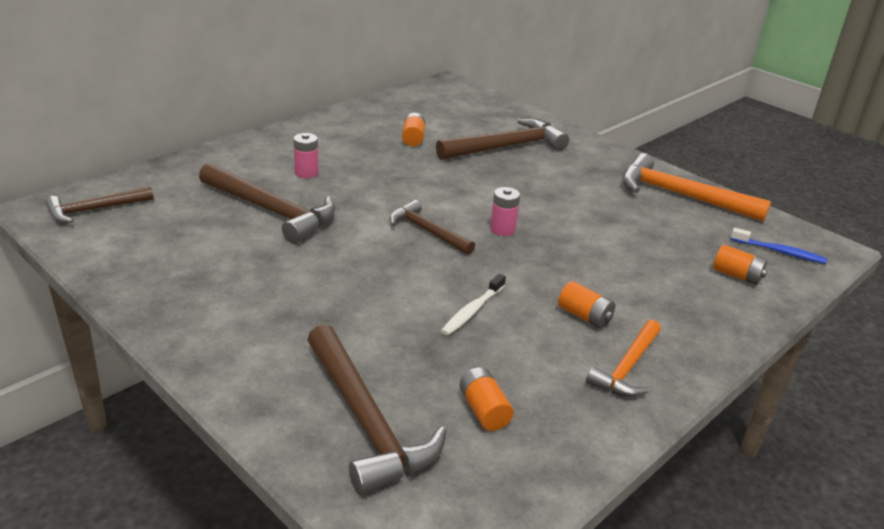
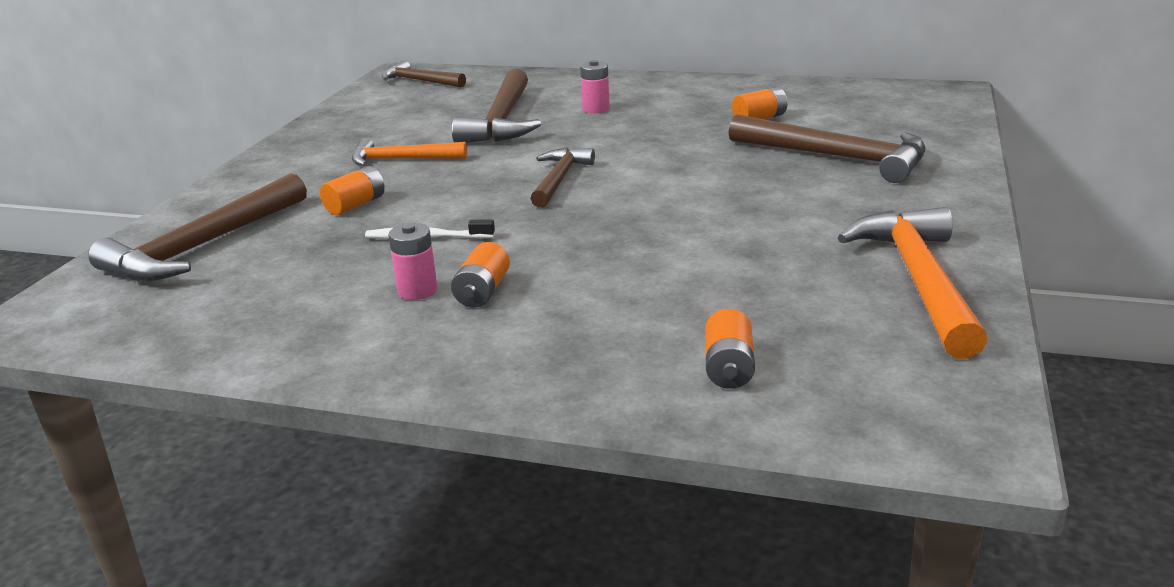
camera: 65 degrees right, 5 degrees down
orange battery [459,367,514,431] -> orange battery moved to [320,166,385,215]
pink battery [490,187,520,236] -> pink battery moved to [388,223,438,300]
orange hammer [586,320,661,397] -> orange hammer moved to [352,138,467,166]
blue toothbrush [731,228,827,264] -> none

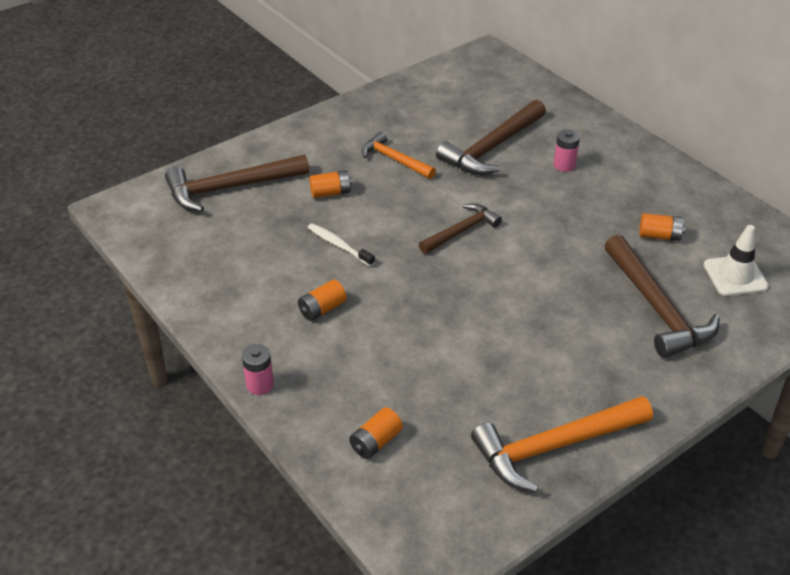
camera: 35 degrees right, 15 degrees up
brown hammer [382,60,466,88] -> none
pink battery [388,223,438,300] -> pink battery moved to [242,344,274,395]
orange hammer [838,207,988,359] -> orange hammer turned 150 degrees counterclockwise [471,396,653,492]
none -> white traffic cone [704,225,769,296]

